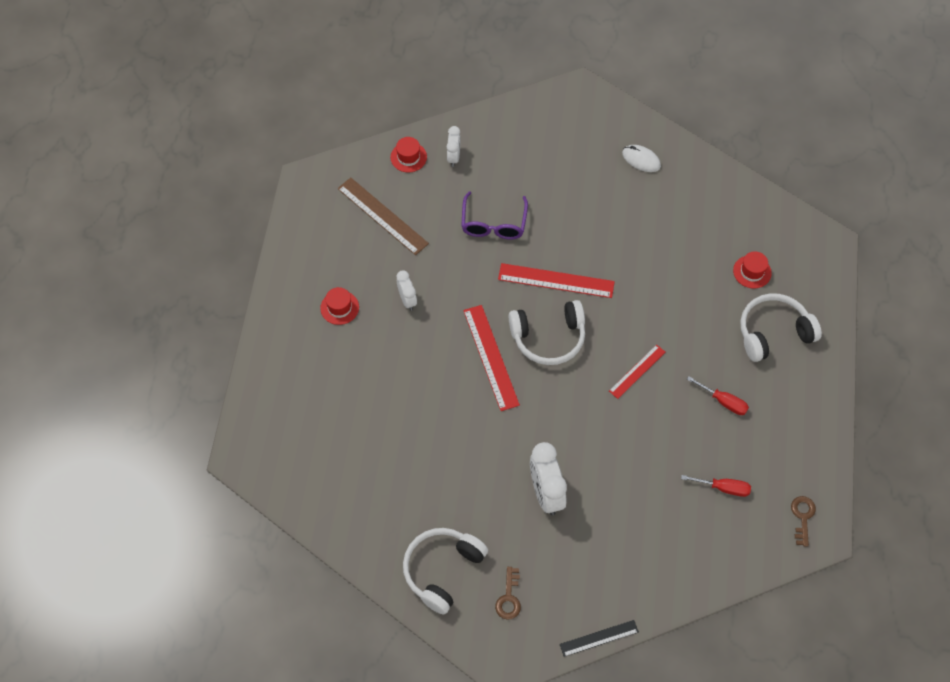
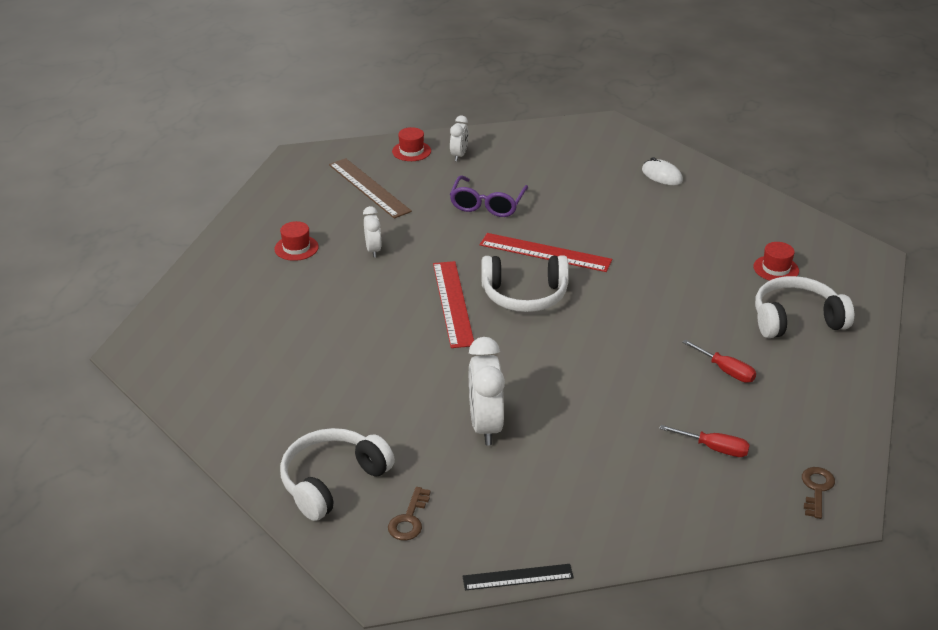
camera: 10 degrees right, 25 degrees down
red ruler [609,345,665,399] -> none

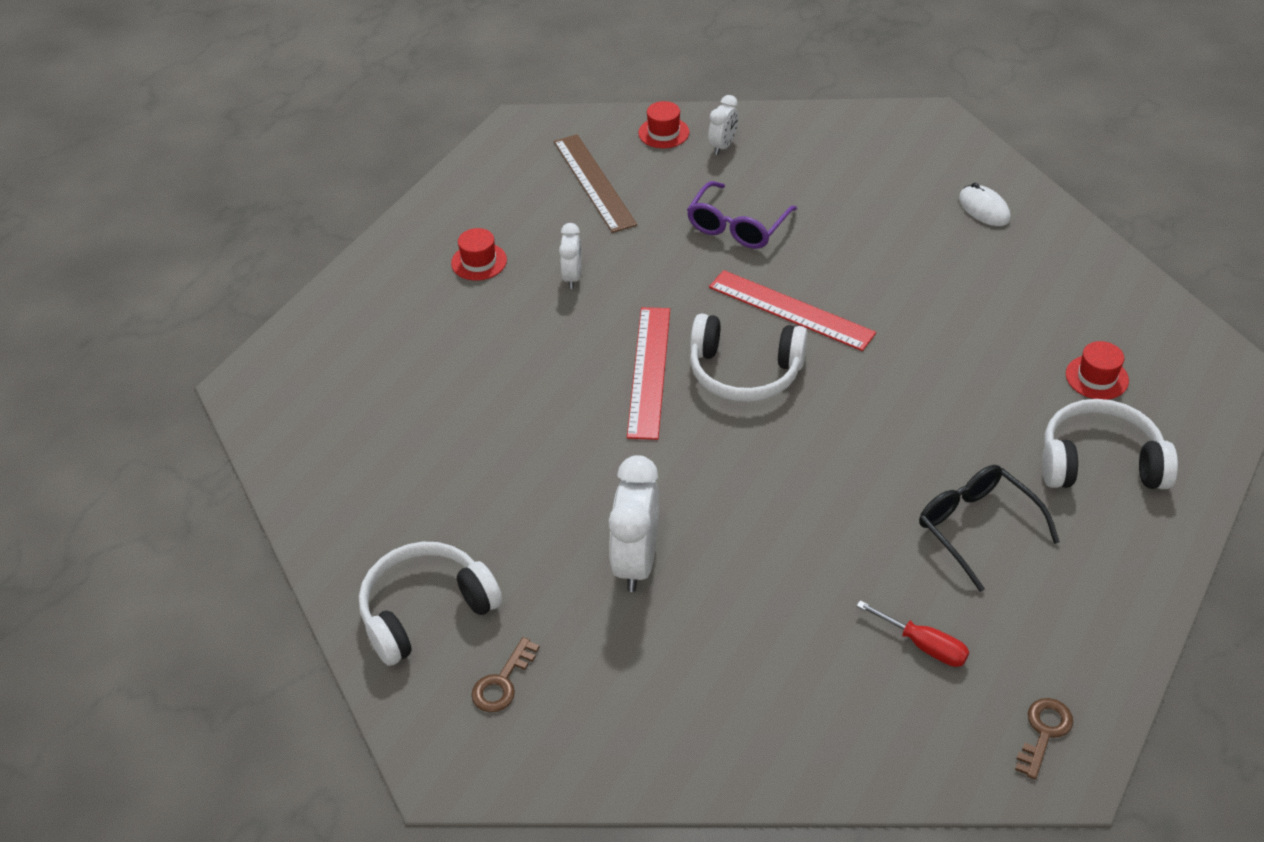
camera: 15 degrees right, 10 degrees up
black ruler [462,564,574,590] -> none
red screwdriver [682,340,756,383] -> black glasses [919,465,1060,592]

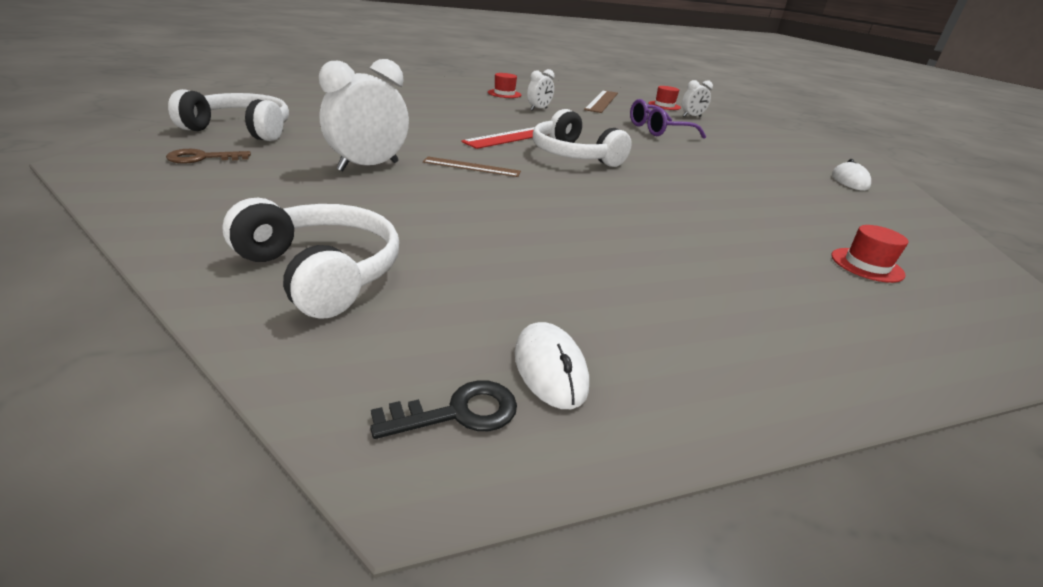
camera: 35 degrees right, 15 degrees down
red ruler [709,270,876,351] -> none
red screwdriver [856,600,969,667] -> none
black glasses [919,465,1060,592] -> none
brown key [1015,698,1073,779] -> black key [370,380,517,439]
white headphones [1042,399,1178,489] -> white headphones moved to [222,198,399,319]
none -> brown ruler [423,156,521,177]
none -> white mouse [514,322,589,409]

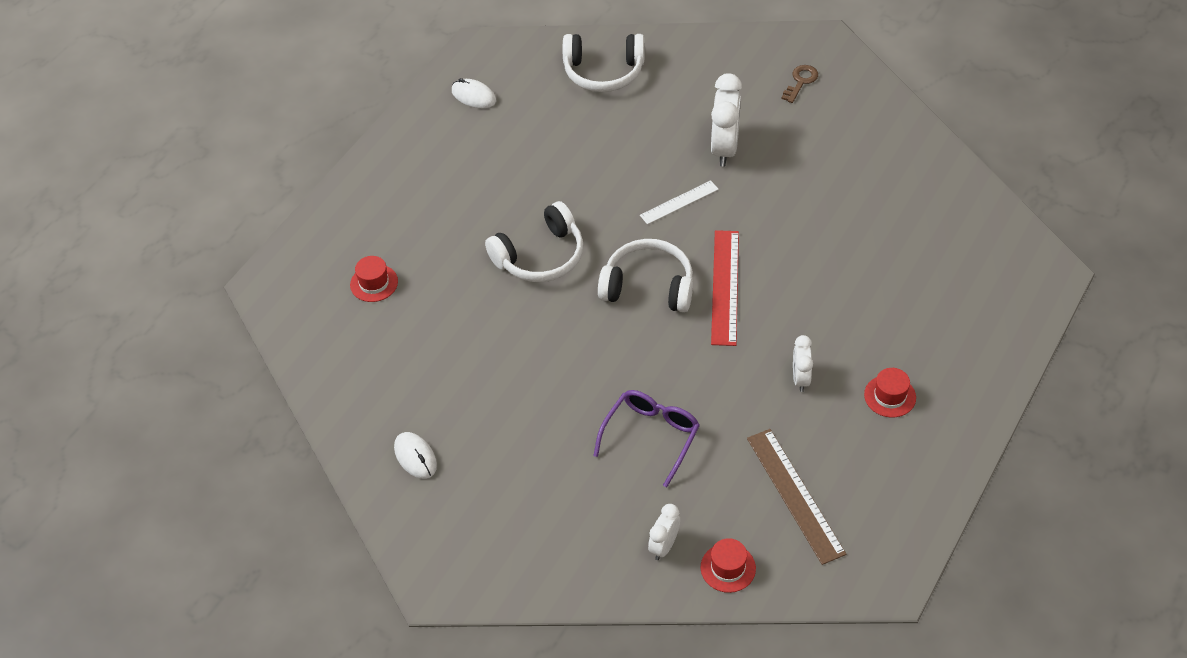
camera: 145 degrees right, 20 degrees up
white headphones [168,89,289,141] -> white headphones moved to [485,201,583,282]
black key [370,380,517,439] -> none
brown ruler [423,156,521,177] -> white ruler [640,180,719,224]

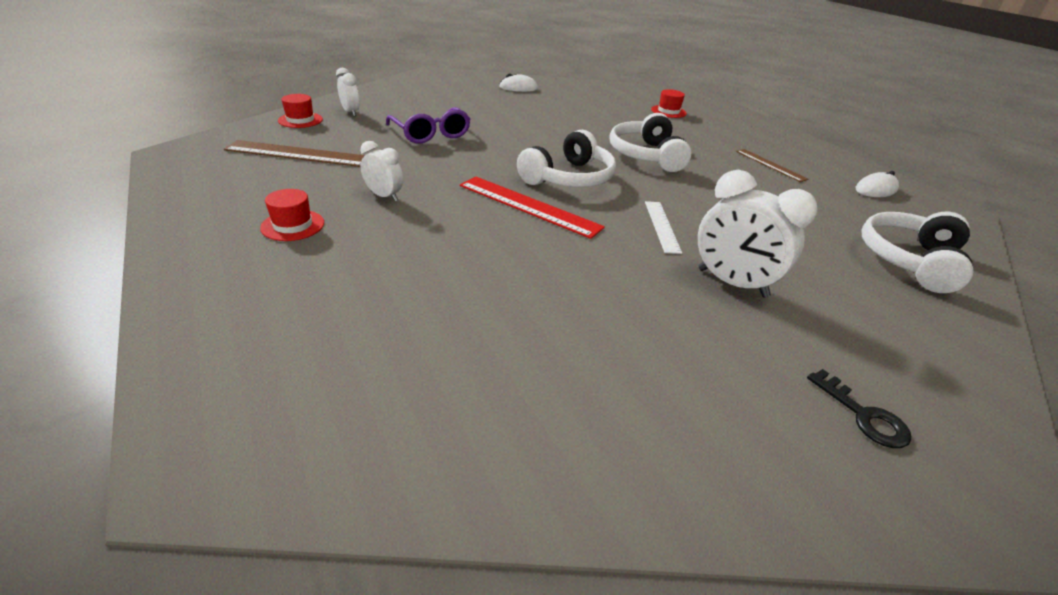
camera: 115 degrees right, 15 degrees down
brown key [782,65,818,103] -> black key [807,369,911,448]
none -> brown ruler [736,149,809,182]

